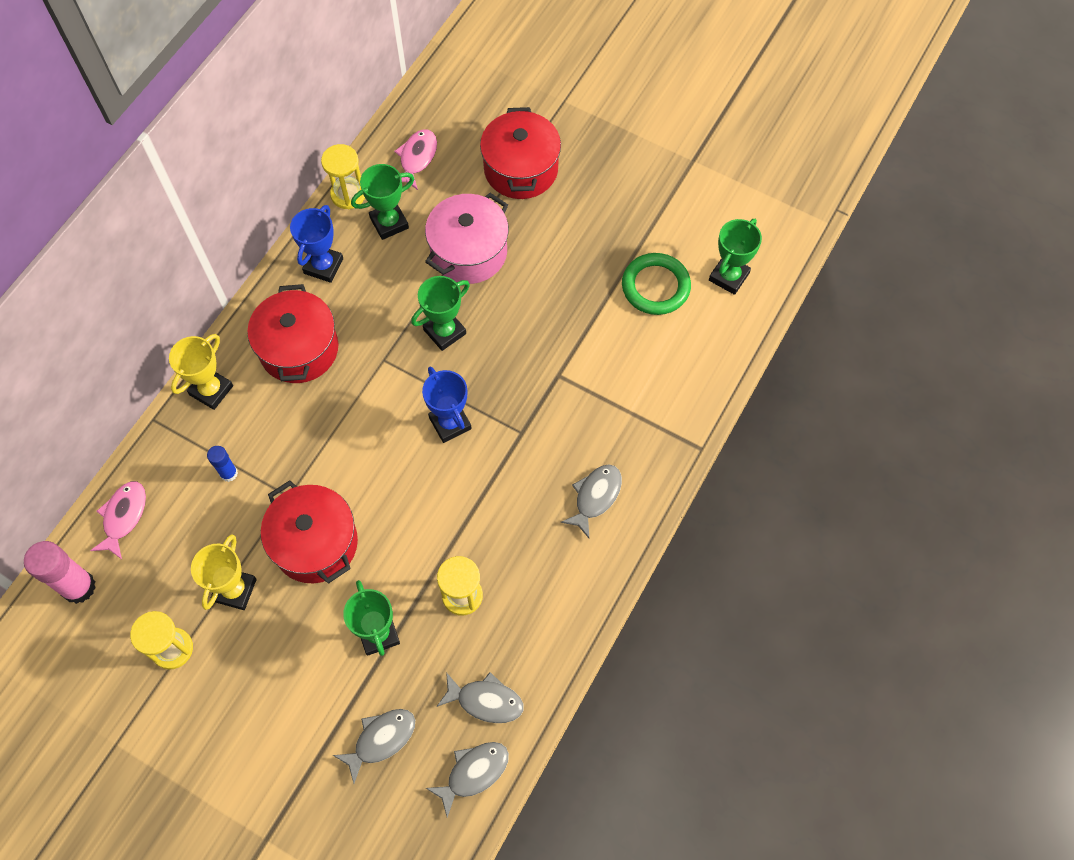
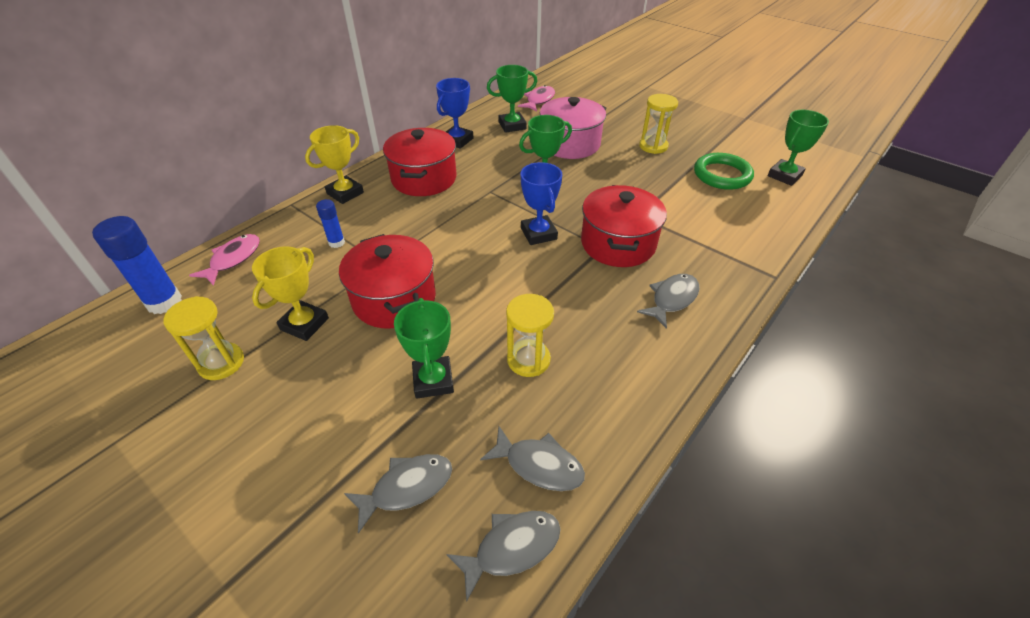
camera: 10 degrees right, 20 degrees down
pink glue stick [24,541,96,604] -> blue glue stick [92,216,182,314]
yellow hourglass [321,144,365,209] -> yellow hourglass moved to [639,94,678,154]
red pot [480,107,561,199] -> red pot moved to [581,185,667,267]

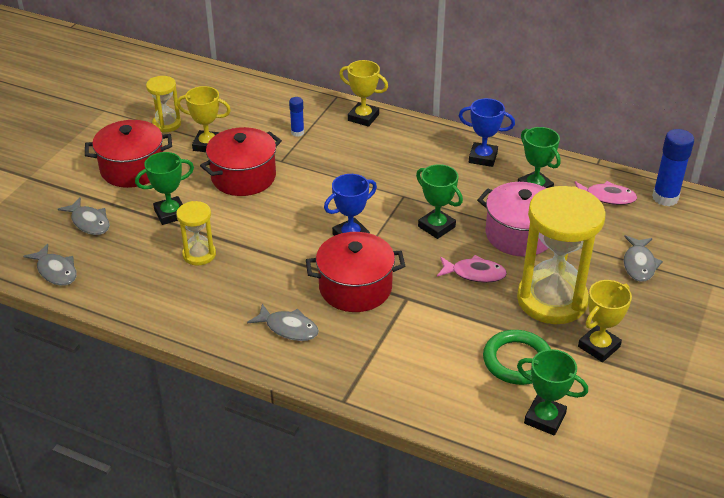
camera: 75 degrees right, 5 degrees down
blue glue stick [92,216,182,314] -> blue glue stick moved to [652,129,694,206]
pink fish [189,234,260,286] -> pink fish moved to [437,255,507,283]
red pot [383,128,457,196] -> red pot moved to [85,120,172,188]
grey fish [480,426,585,491] -> grey fish moved to [624,235,663,282]
yellow hourglass [639,94,678,154] -> yellow hourglass [517,186,606,324], size x2.02
none -> yellow trophy [578,280,632,362]

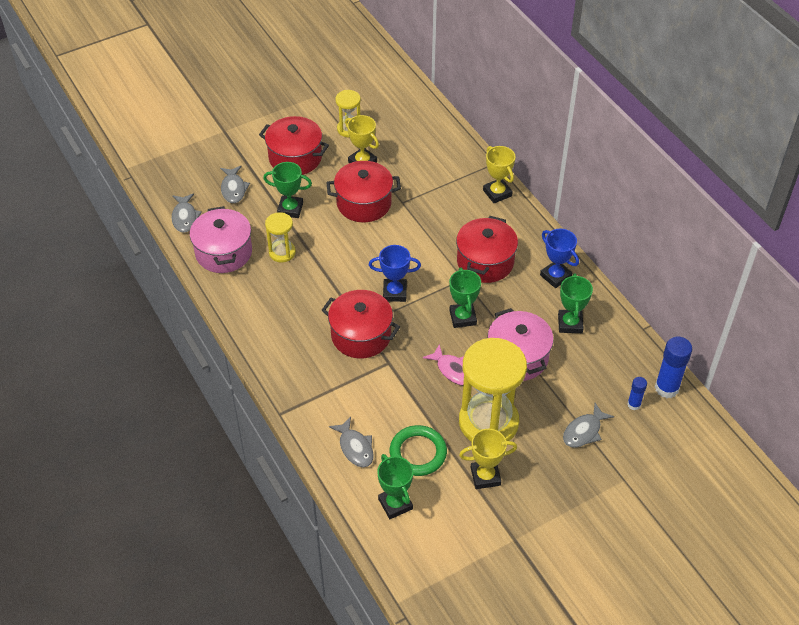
camera: 35 degrees right, 10 degrees up
grey fish [247,304,319,341] -> grey fish moved to [329,417,374,467]
blue glue stick [289,97,304,137] -> blue glue stick moved to [627,377,647,411]
pink fish [575,181,637,205] -> none
none -> pink pot [190,206,252,273]
none -> red pot [456,216,518,283]

